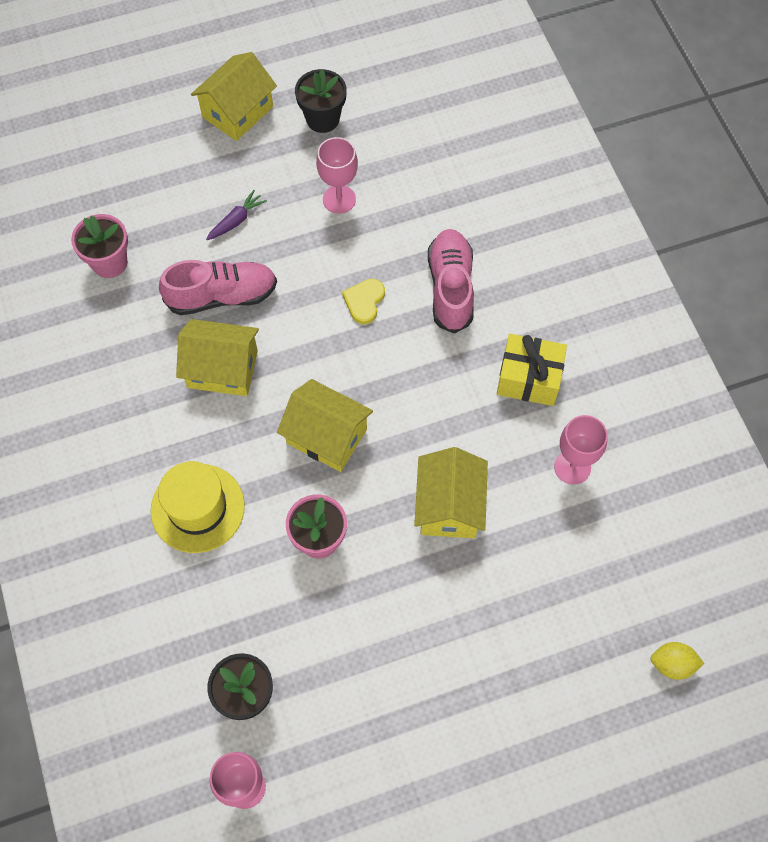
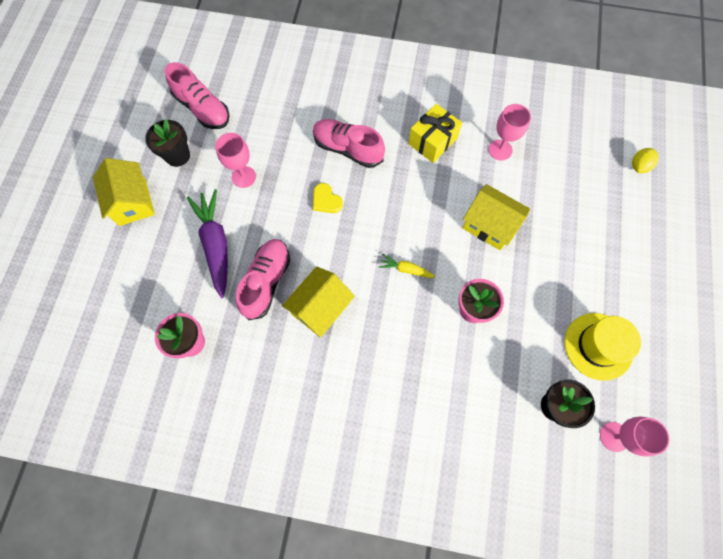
camera: 60 degrees left, 5 degrees up
yellow hat [151,461,245,553] -> yellow hat moved to [565,313,641,381]
purple carrot [206,190,267,240] -> purple carrot [187,189,228,298], size x2.07
yellow house [277,379,373,472] -> yellow carrot [379,254,435,278]
none -> pink shoe [165,62,230,129]

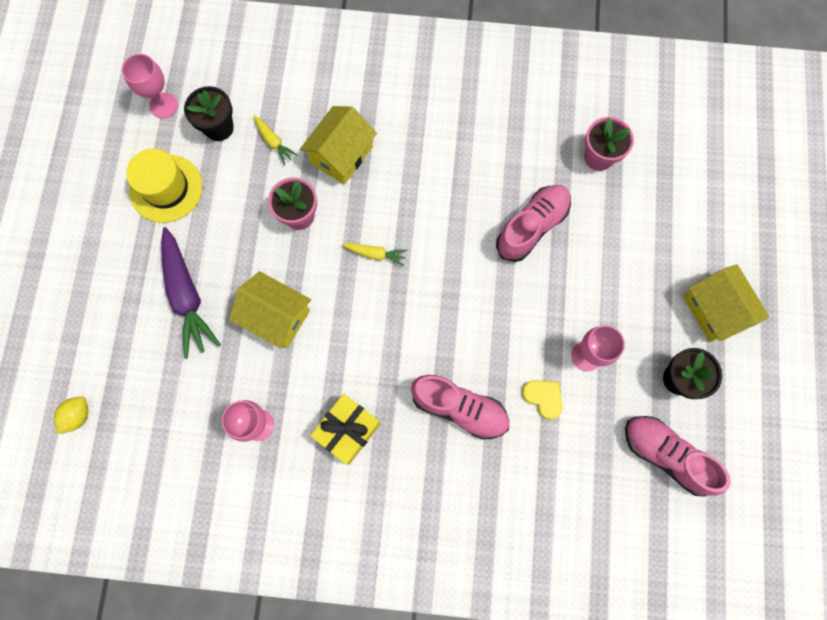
camera: 175 degrees right, 5 degrees up
purple carrot [187,189,228,298] -> purple carrot moved to [161,227,221,359]
pink shoe [236,239,290,320] -> pink shoe turned 150 degrees counterclockwise [496,185,571,262]
yellow house [282,266,355,338] -> yellow house moved to [300,106,377,185]
yellow heart [313,183,343,213] -> yellow heart moved to [522,380,562,420]
none -> yellow carrot [254,115,297,165]

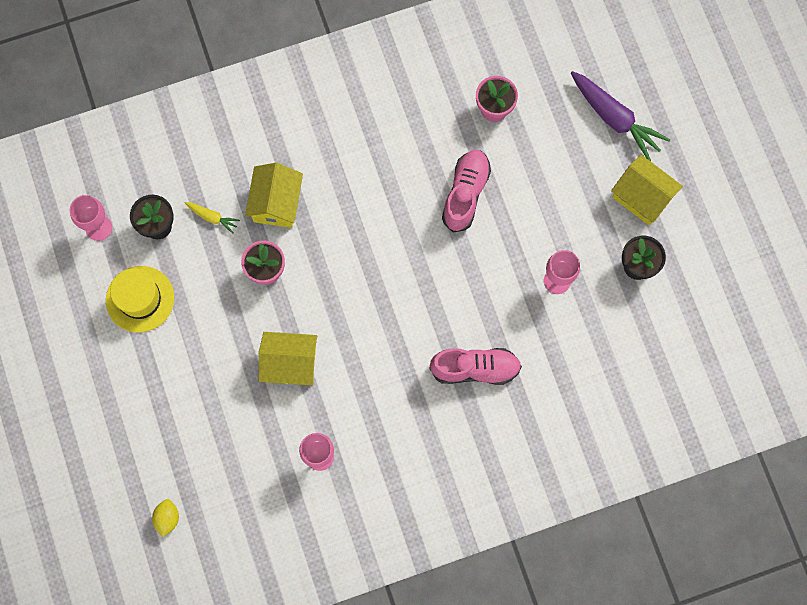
camera: 25 degrees left, 0 degrees up
purple carrot [161,227,221,359] -> purple carrot moved to [571,71,670,161]
yellow gift [310,394,381,465] -> none
yellow carrot [342,243,407,266] -> none
yellow heart [522,380,562,420] -> none
pink shoe [625,416,731,497] -> none

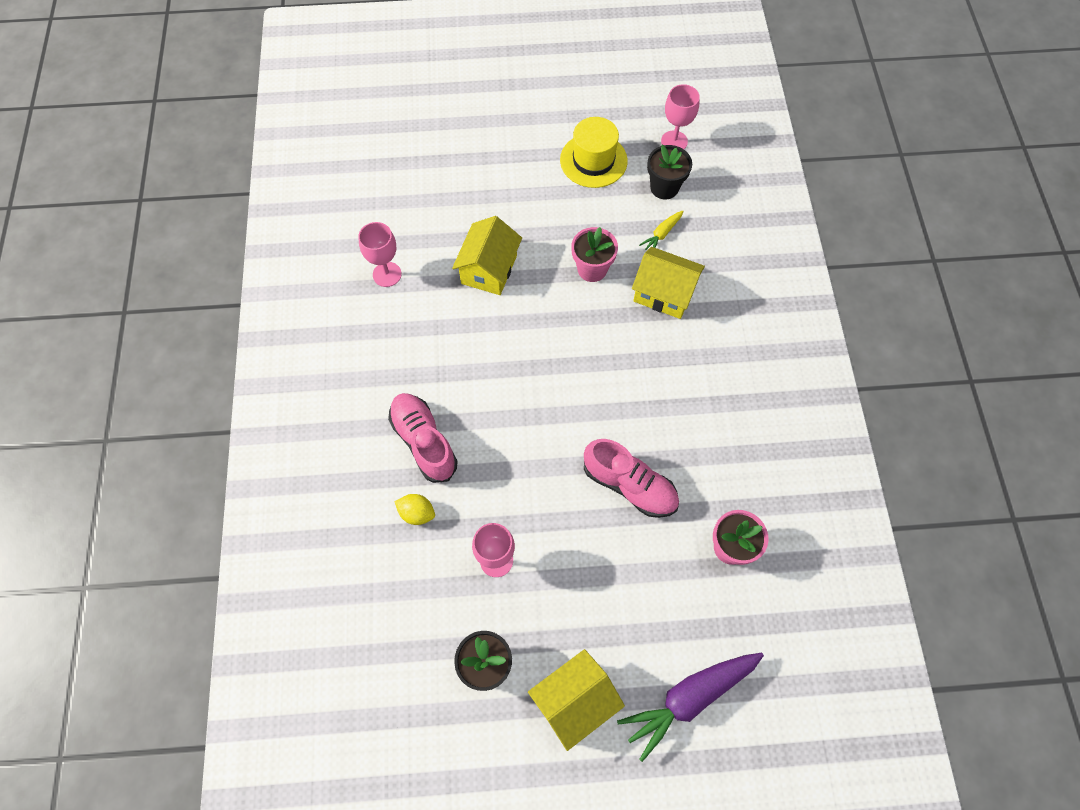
camera: 105 degrees right, 10 degrees down
yellow lemon [152,499,179,537] -> yellow lemon moved to [395,494,435,525]
pink shoe [430,348,522,385] -> pink shoe turned 135 degrees clockwise [388,393,458,483]

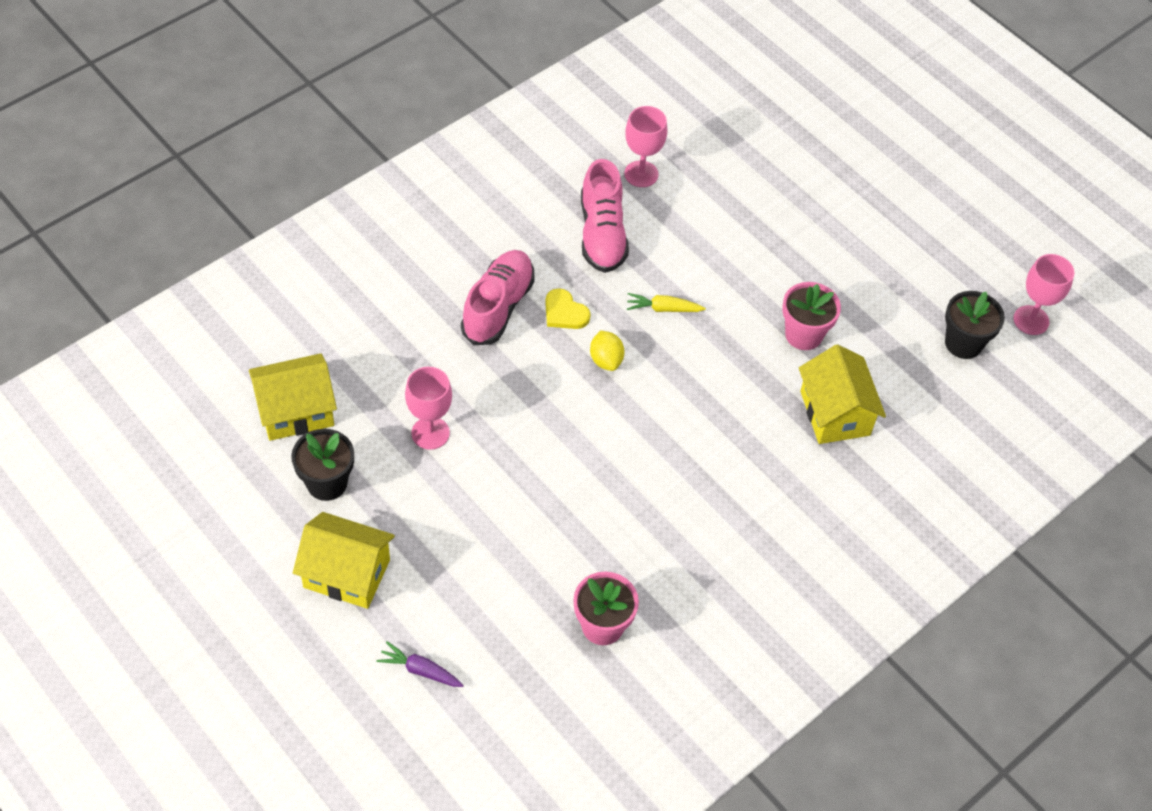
camera: 50 degrees right, 10 degrees down
yellow lemon [395,494,435,525] -> yellow lemon moved to [590,330,625,371]
yellow house [452,216,522,295] -> yellow house moved to [249,353,337,441]
yellow hat [560,117,628,188] -> none
pink shoe [584,439,679,518] -> pink shoe moved to [581,159,629,273]
purple carrot [617,653,764,762] -> purple carrot [376,641,464,687], size x0.48
yellow carrot [639,211,684,250] -> yellow carrot moved to [627,293,706,312]
none -> yellow heart [545,288,591,329]

